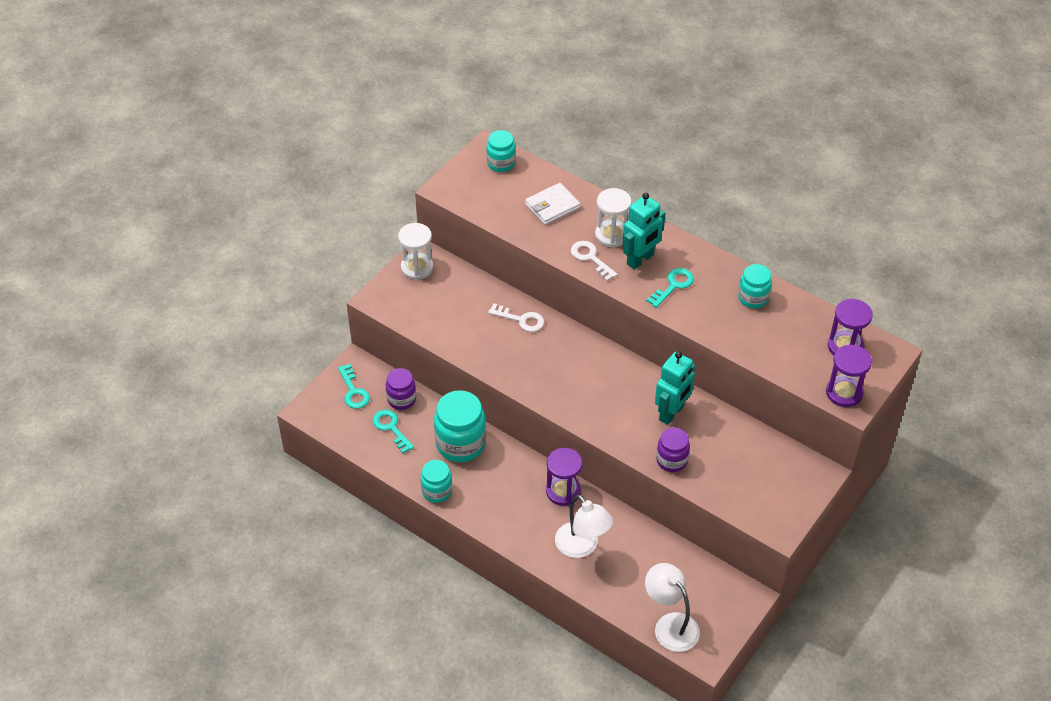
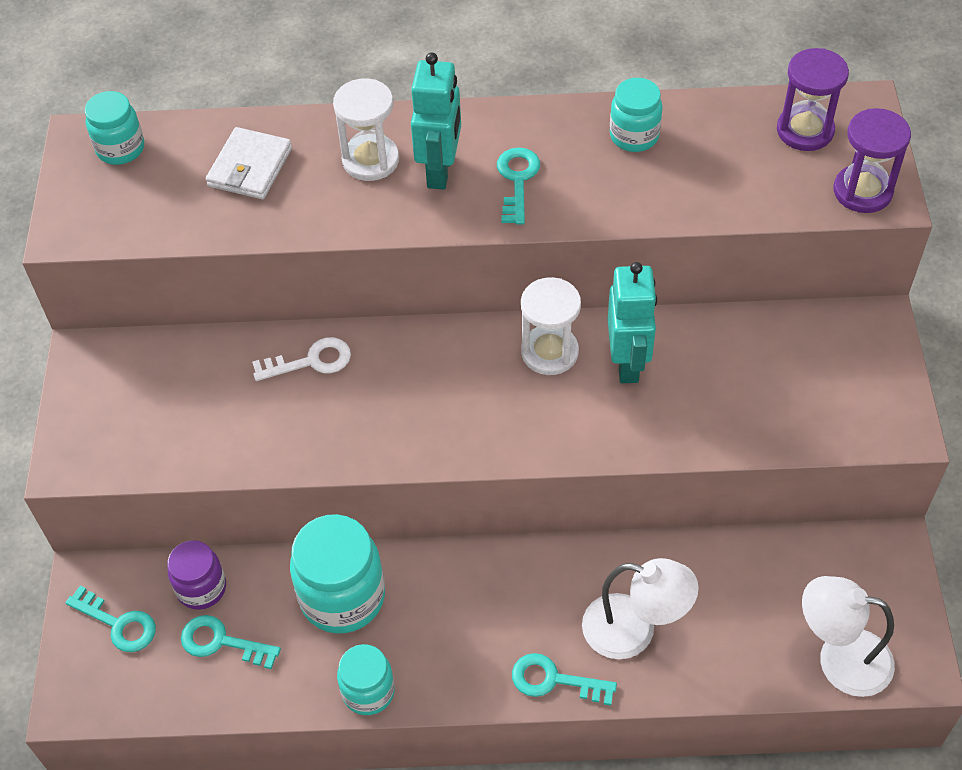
camera: 35 degrees left, 5 degrees up
white hourglass [398,223,434,280] -> white hourglass moved to [521,277,581,375]
purple hourglass [546,448,582,506] -> none
white key [571,241,618,281] -> none
purple jar [656,428,690,472] -> none
none -> turquoise key [512,653,617,706]

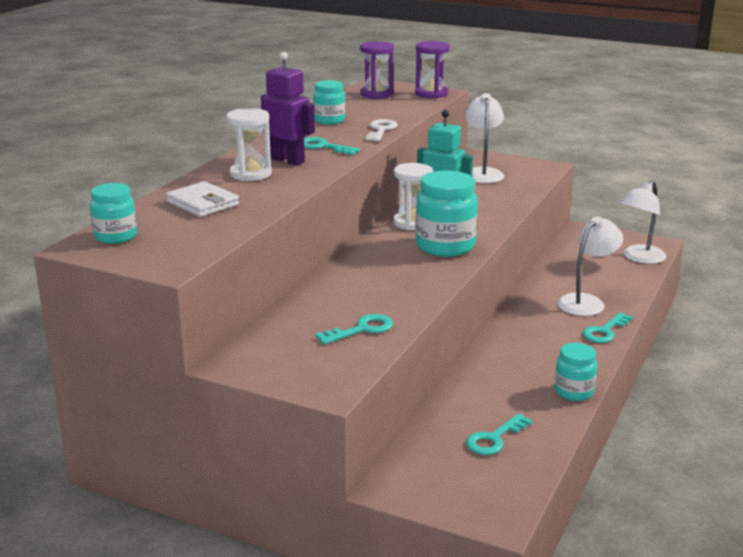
camera: 65 degrees left, 30 degrees down
turquoise key [65,586,156,652] -> turquoise key moved to [315,314,393,344]
purple jar [167,540,226,610] -> none
white key [252,337,351,381] -> white key moved to [365,119,398,141]
turquoise jar [290,514,385,634] -> turquoise jar moved to [415,170,478,257]
turquoise robot [411,52,461,190] -> purple robot [261,52,315,166]
none -> white lamp [465,93,504,183]

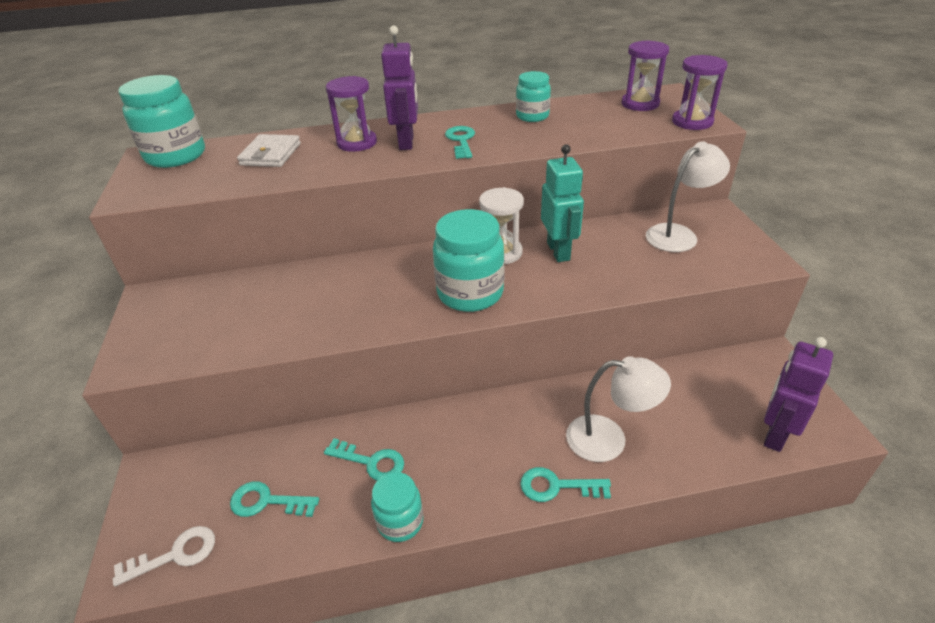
camera: 55 degrees right, 15 degrees up
turquoise jar [90,183,137,244] -> turquoise jar [118,75,205,168], size x1.68
white hourglass [226,108,272,181] -> purple hourglass [326,76,377,152]
turquoise key [315,314,393,344] -> turquoise key moved to [324,438,404,481]
white key [365,119,398,141] -> white key moved to [113,526,215,587]
white lamp [619,181,667,264] -> purple robot [764,337,833,452]

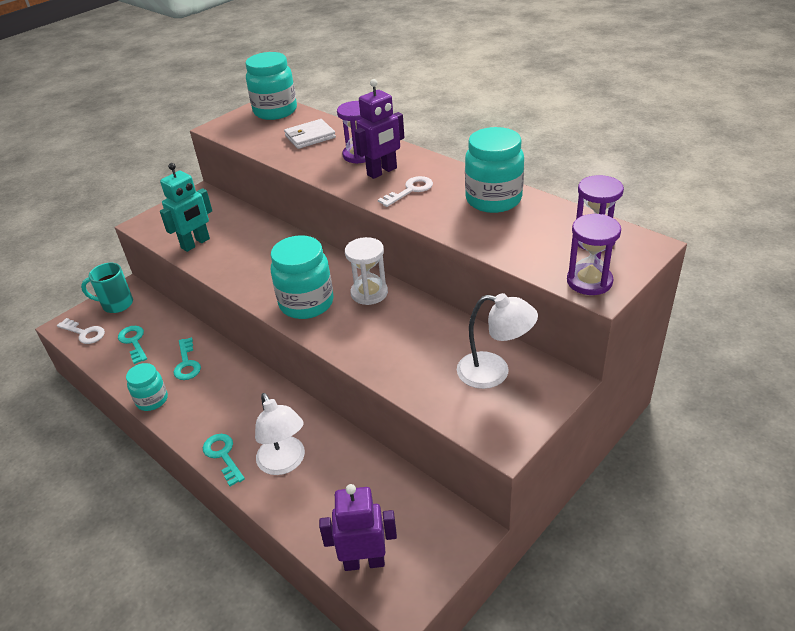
camera: 55 degrees right, 0 degrees up
turquoise key [445,126,475,159] -> white key [378,176,433,207]
turquoise jar [516,71,551,122] -> turquoise jar [465,127,524,213], size x1.68
turquoise robot [541,144,584,262] -> turquoise robot moved to [160,163,212,252]
none -> turquoise mug [81,263,133,313]

